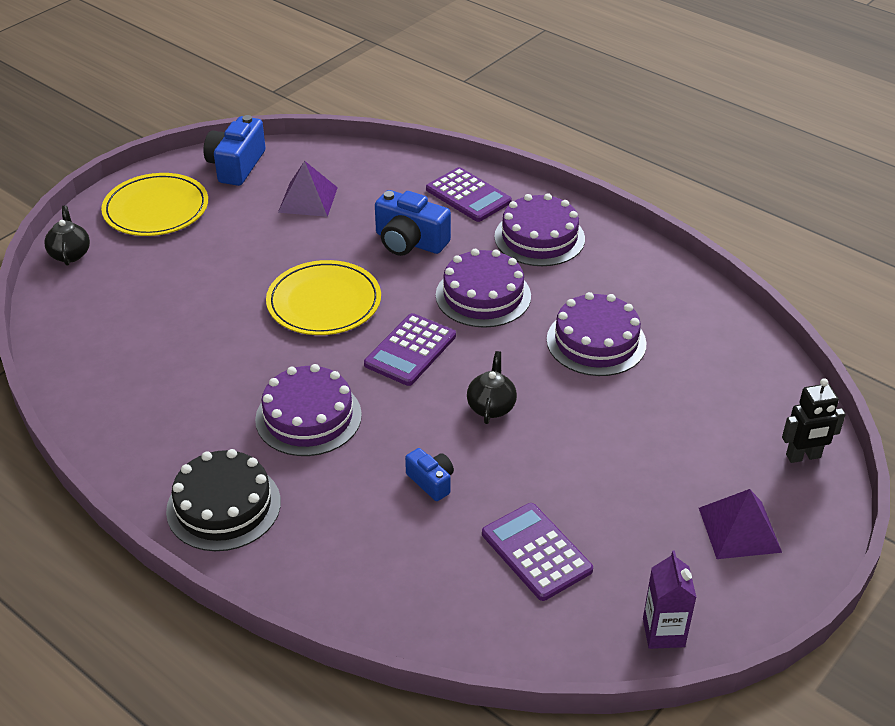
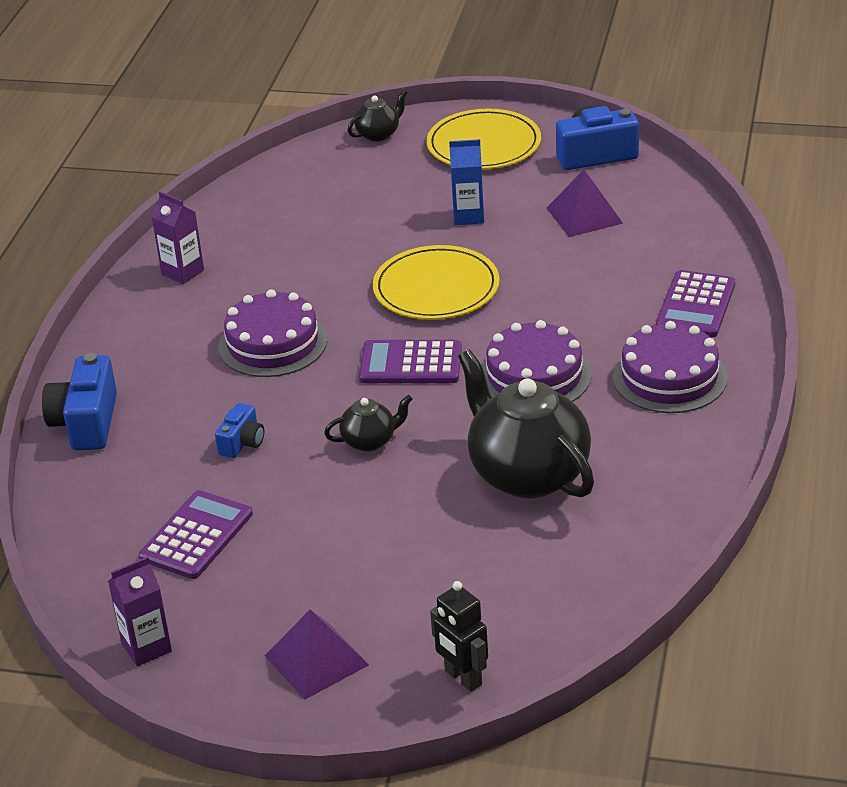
camera: 65 degrees right, 5 degrees down
black cake [166,449,281,551] -> none
blue camera [375,190,451,256] -> blue camera moved to [42,353,117,450]
purple cake [547,292,647,376] -> black teapot [458,349,594,498]
none -> purple carton [152,191,204,284]
none -> blue carton [449,139,484,225]

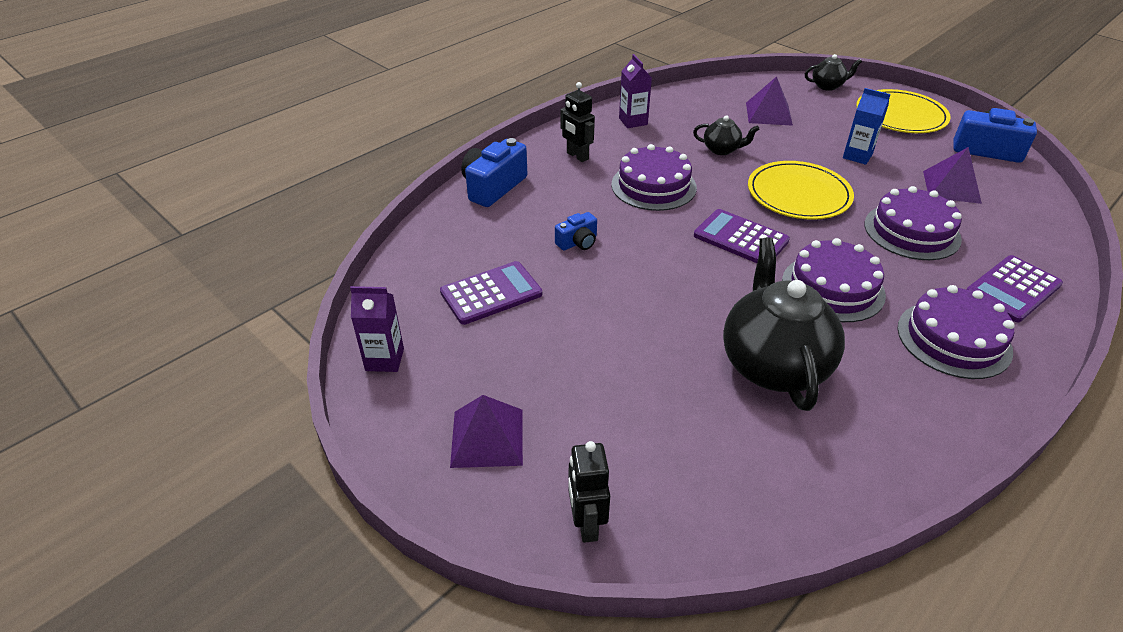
camera: 30 degrees right, 5 degrees up
black teapot [324,395,412,452] -> black teapot moved to [693,116,759,155]
none -> black robot [560,82,595,162]
none -> purple pyramid [746,76,793,126]
none -> purple cake [864,186,962,260]

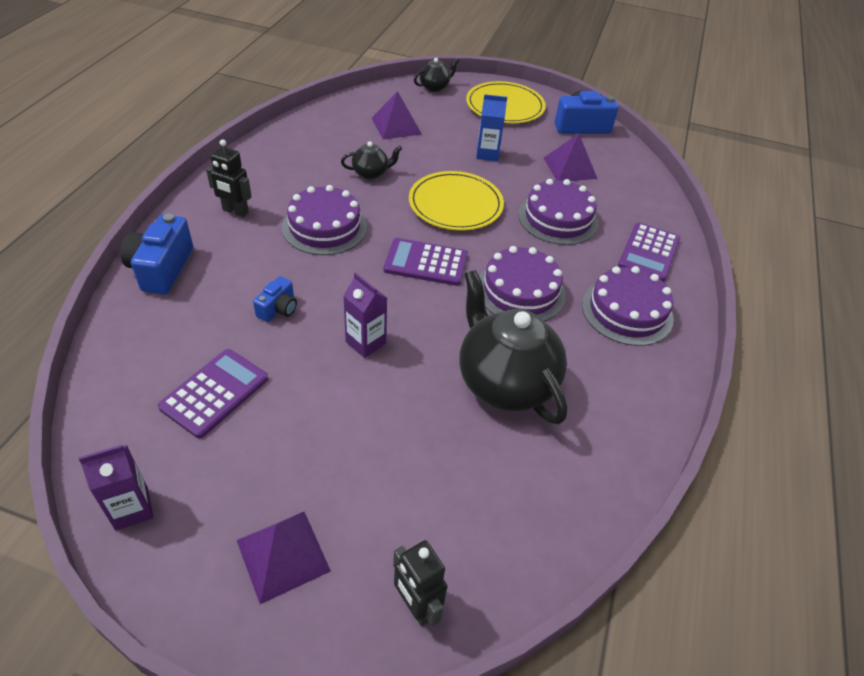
camera: 30 degrees left, 5 degrees up
purple carton [619,54,652,128] -> purple carton moved to [343,272,387,358]

